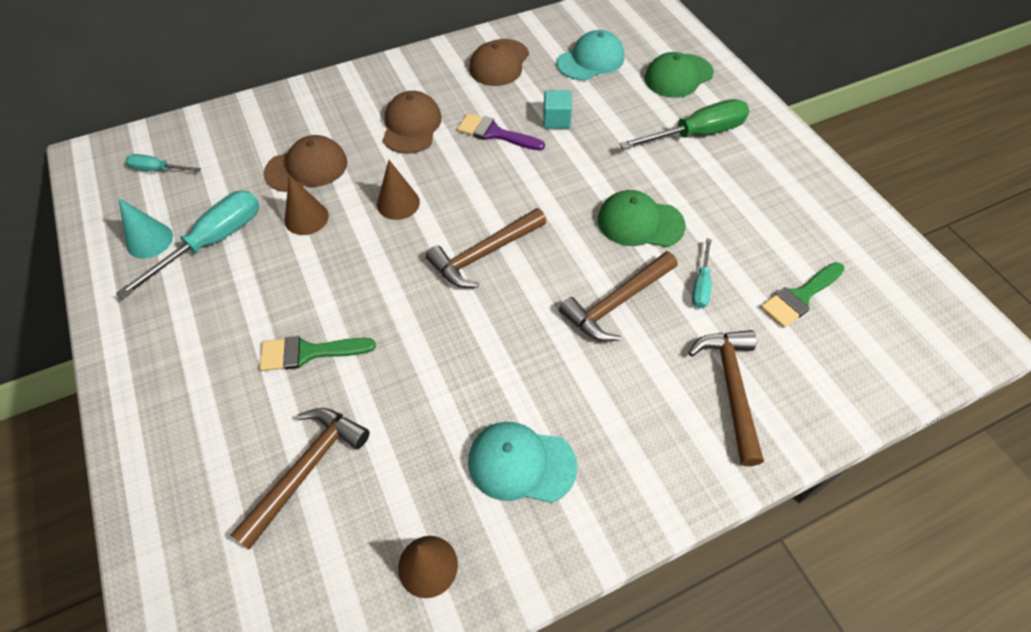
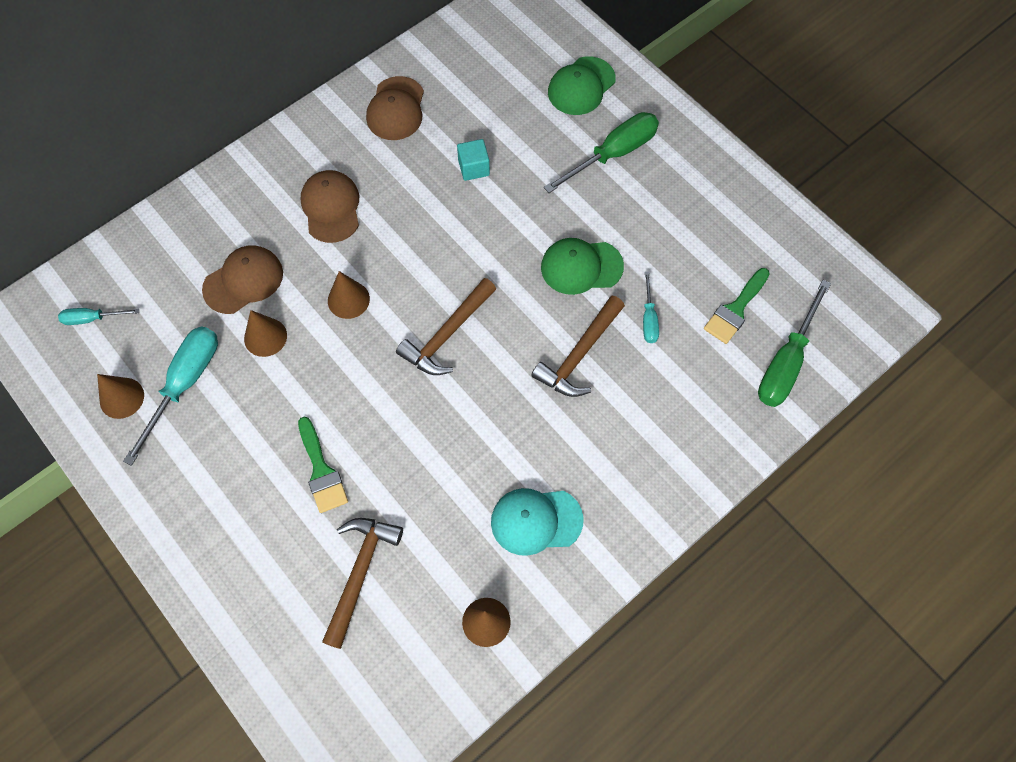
camera: 15 degrees left, 10 degrees up
turquoise cone [118,198,173,259] -> brown cone [97,374,144,419]
green brush [260,336,376,371] -> green brush turned 90 degrees counterclockwise [298,416,348,513]
purple brush [457,113,545,151] -> none
turquoise cap [557,30,624,80] -> none
brown hammer [688,330,764,466] -> none
none -> green screwdriver [758,280,831,407]

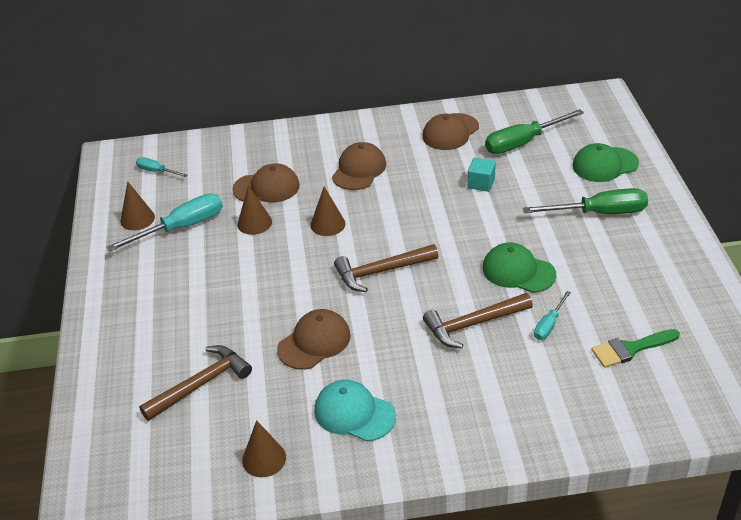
camera: 35 degrees right, 25 degrees down
green brush [298,416,348,513] -> none
green screwdriver [758,280,831,407] -> green screwdriver moved to [485,109,584,154]
none -> brown cap [277,309,351,370]

